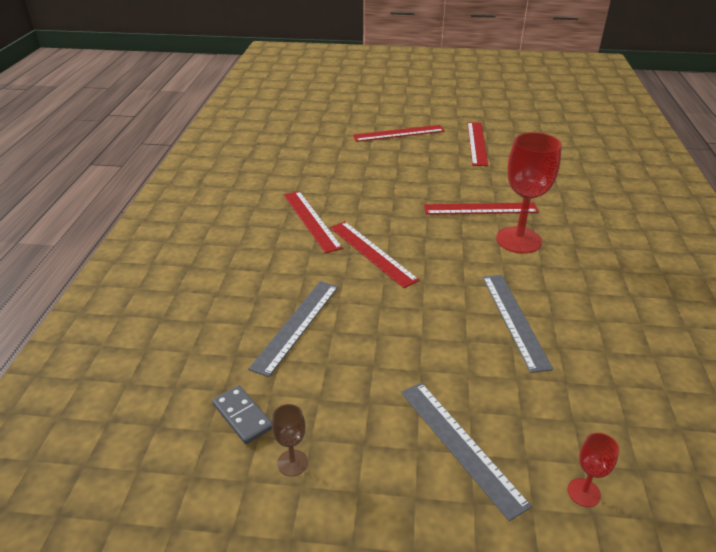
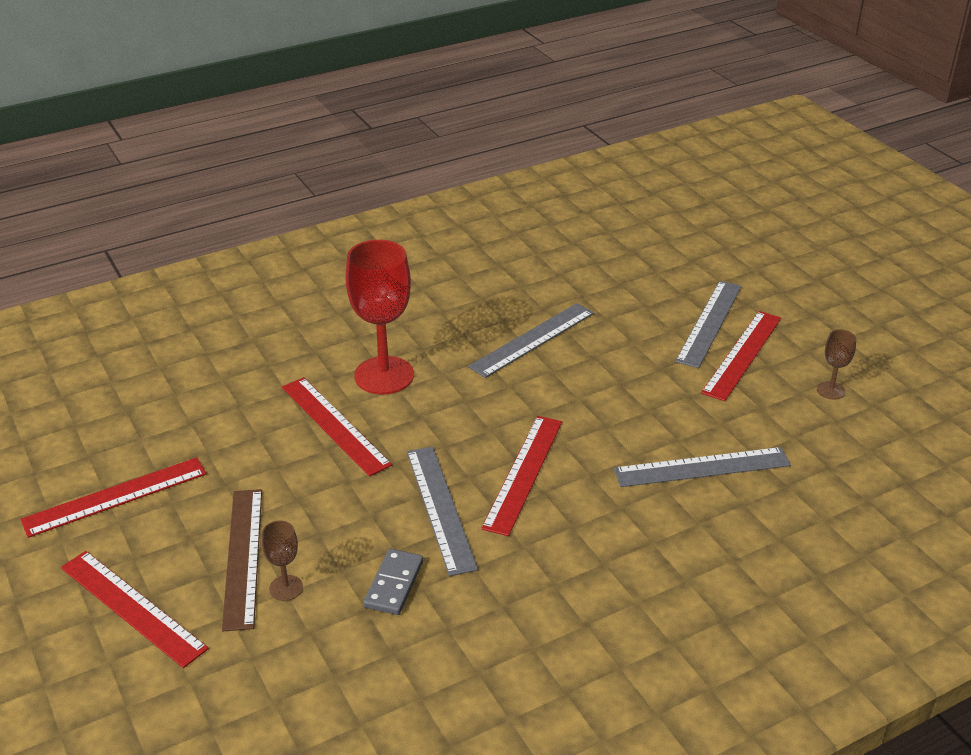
camera: 125 degrees left, 0 degrees up
grey domino [212,385,272,444] -> grey domino moved to [363,549,423,615]
red ruler [284,191,343,253] -> red ruler moved to [701,311,781,401]
red goblet [567,433,619,507] -> none
none -> brown ruler [222,489,262,631]
none -> brown goblet [262,520,303,601]
none -> grey ruler [407,446,478,576]

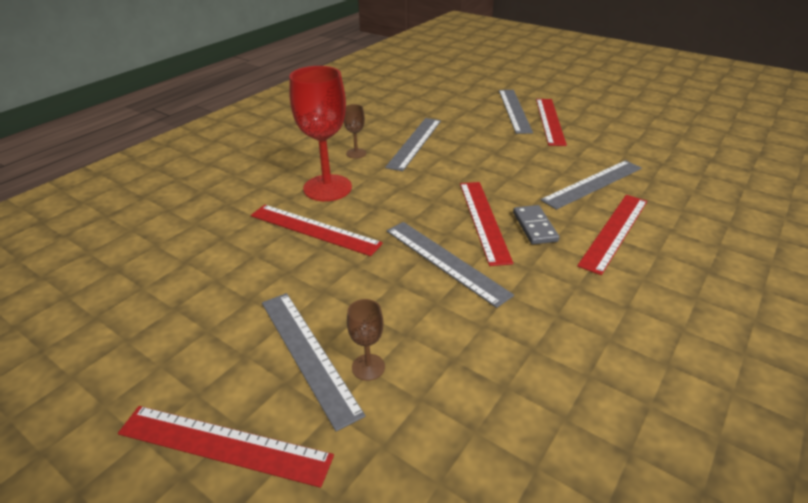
camera: 25 degrees left, 0 degrees up
red ruler [20,457,206,538] -> red ruler moved to [577,195,647,275]
brown ruler [222,489,262,631] -> grey ruler [262,293,366,432]
grey domino [363,549,423,615] -> grey domino moved to [513,205,559,244]
brown goblet [817,330,856,400] -> brown goblet moved to [344,104,366,159]

